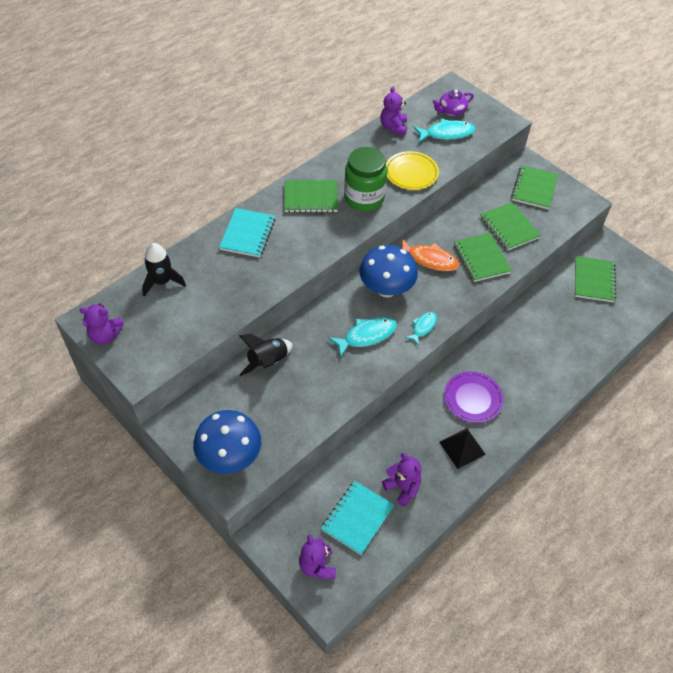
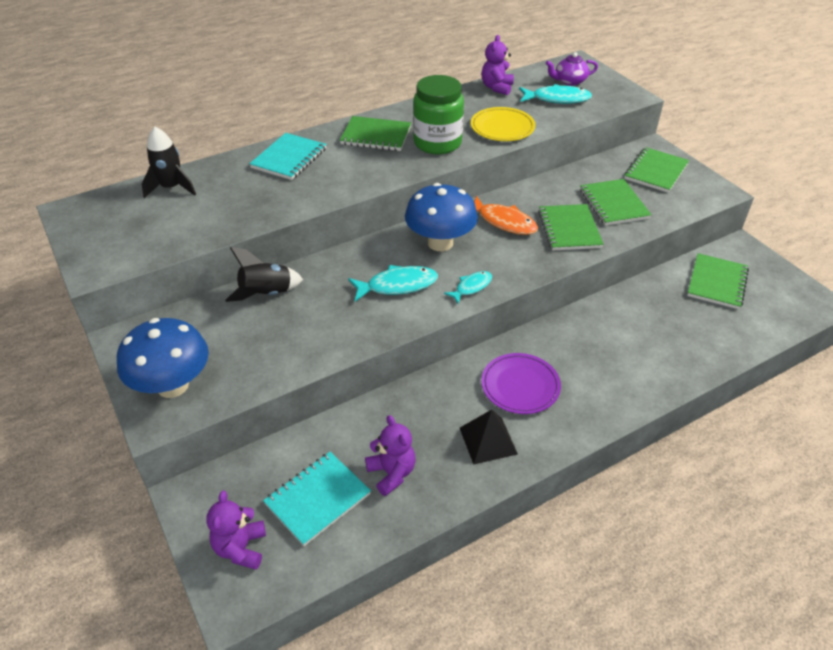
camera: 15 degrees right, 10 degrees down
purple teddy bear [80,303,124,345] -> none

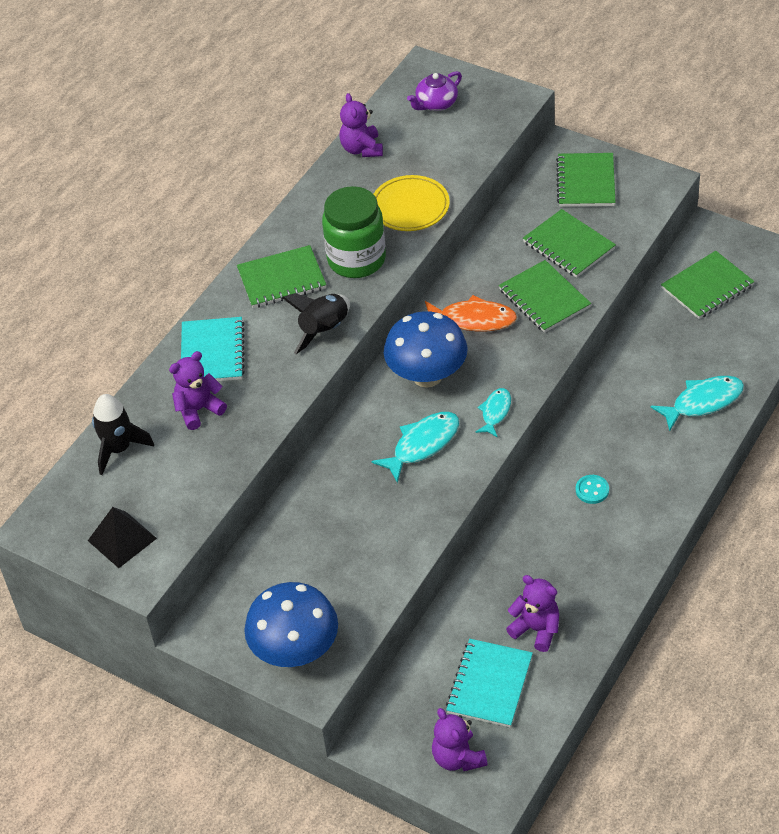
camera: 25 degrees left, 5 degrees up
black rocket [225,247,303,302] -> black rocket moved to [283,293,350,354]
black pyramid [460,410,518,464] -> black pyramid moved to [88,507,157,568]
purple plate [481,353,561,414] -> turquoise button [576,475,609,504]
turquoise fish [519,84,592,104] -> turquoise fish moved to [651,376,744,431]
green notebook [687,253,749,309] -> green notebook turned 60 degrees clockwise [661,251,754,319]
none -> purple teddy bear [169,351,227,430]

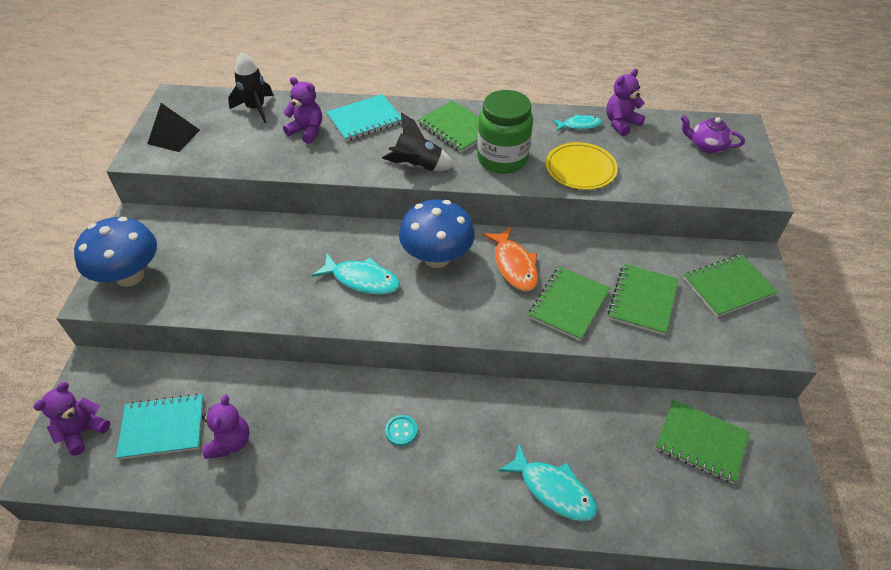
camera: 60 degrees right, 0 degrees up
turquoise fish [475,388,511,438] -> turquoise fish moved to [553,114,603,131]

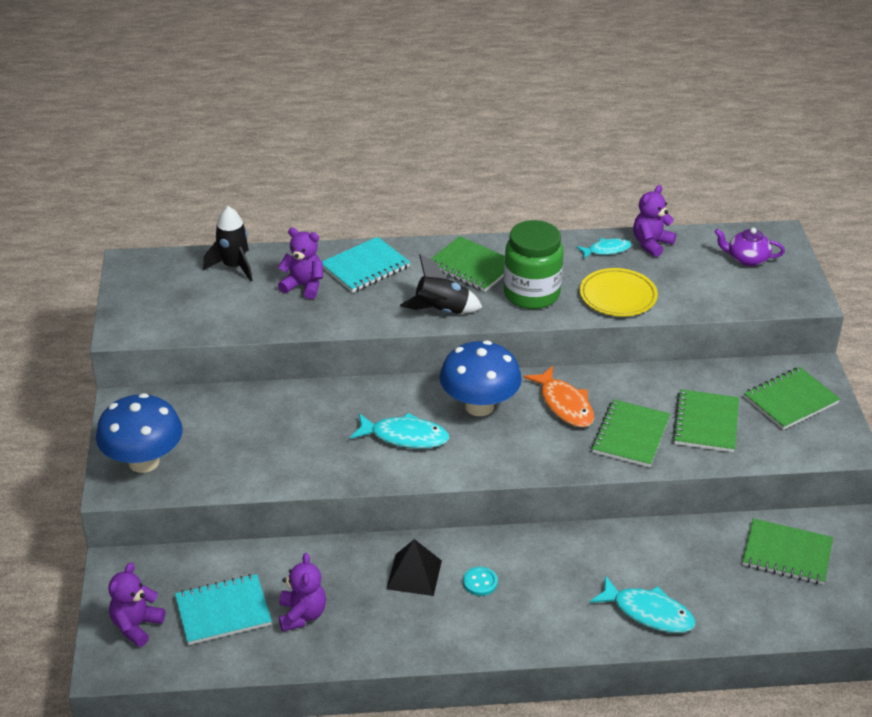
camera: 10 degrees left, 10 degrees down
black pyramid [147,103,200,152] -> black pyramid moved to [386,539,442,596]

